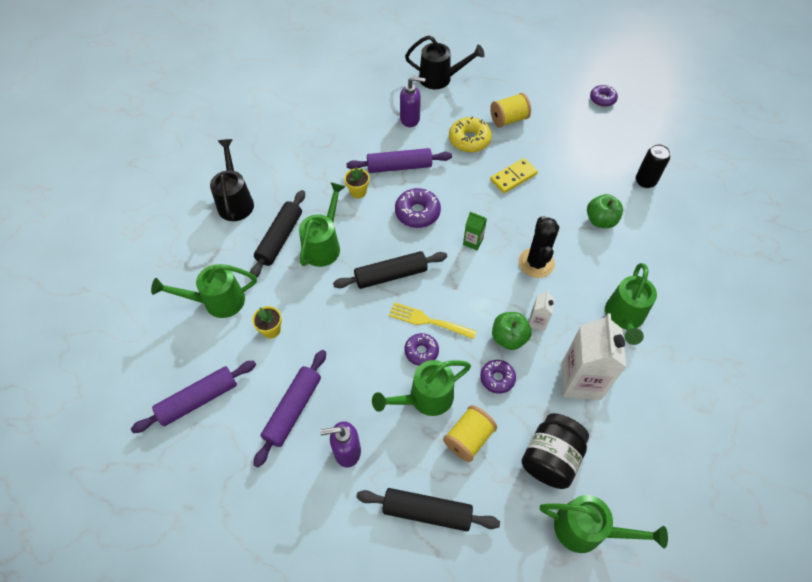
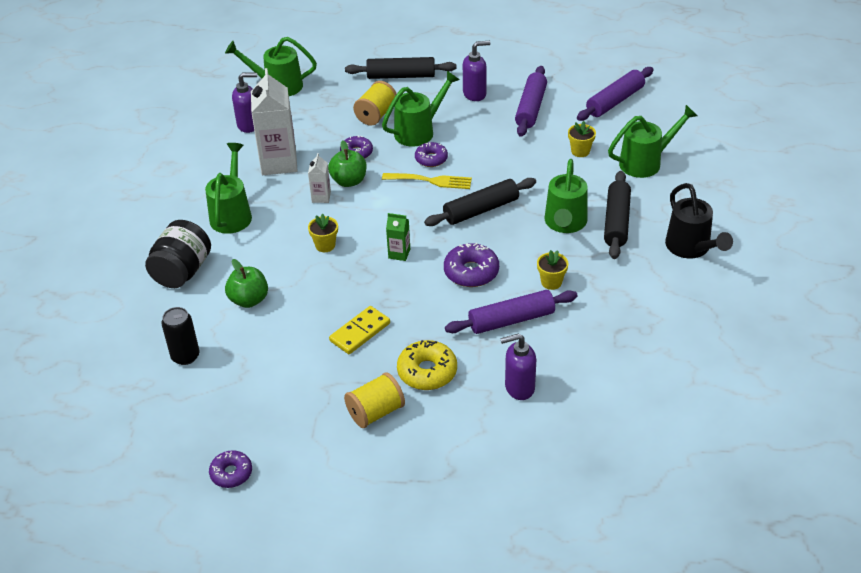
camera: 170 degrees right, 15 degrees down
black watering can [405,35,485,89] -> none
black cactus [518,216,559,278] -> yellow flower pot [308,213,338,252]
black jar [522,413,589,489] -> black jar moved to [145,220,211,288]
none -> purple soap dispenser [232,73,257,133]

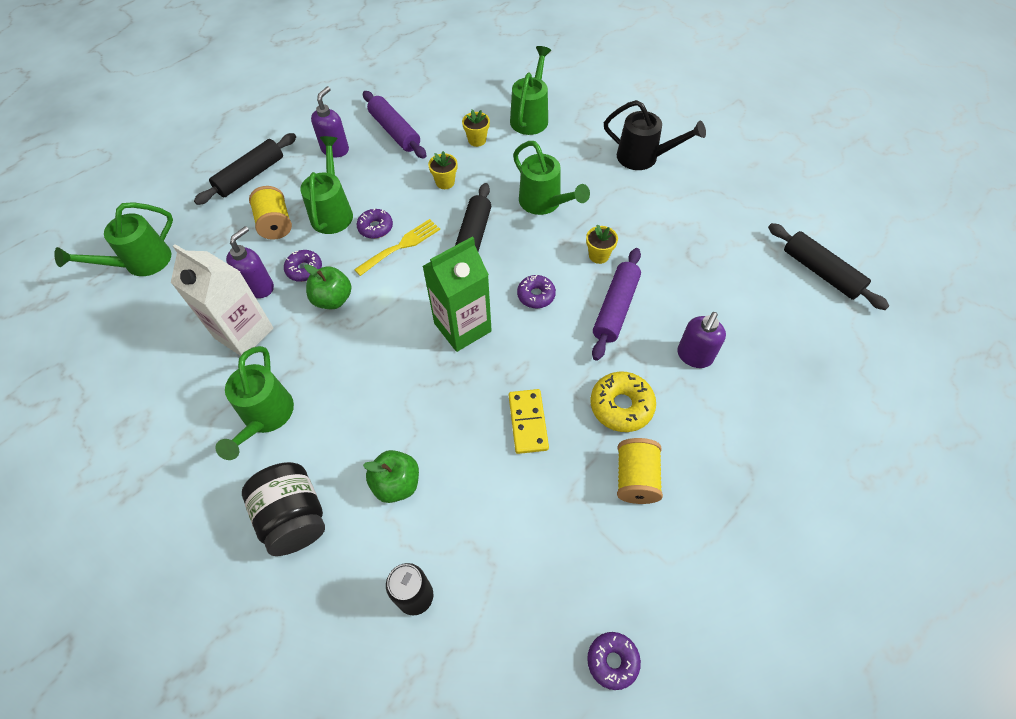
camera: 50 degrees left, 15 degrees up
green watering can [205,143,252,234] -> green watering can turned 135 degrees counterclockwise [215,346,294,460]
purple soap dispenser [232,73,257,133] -> purple soap dispenser moved to [226,226,274,298]
white carton [308,153,331,203] -> none
yellow flower pot [308,213,338,252] -> yellow flower pot moved to [428,151,458,189]
green carton [386,213,410,261] -> green carton [422,236,492,352], size x2.12
purple donut [444,243,499,287] -> purple donut [517,275,556,308], size x0.66
purple rolling pin [577,67,654,121] -> none
black rolling pin [604,171,631,259] -> black rolling pin moved to [768,223,889,310]

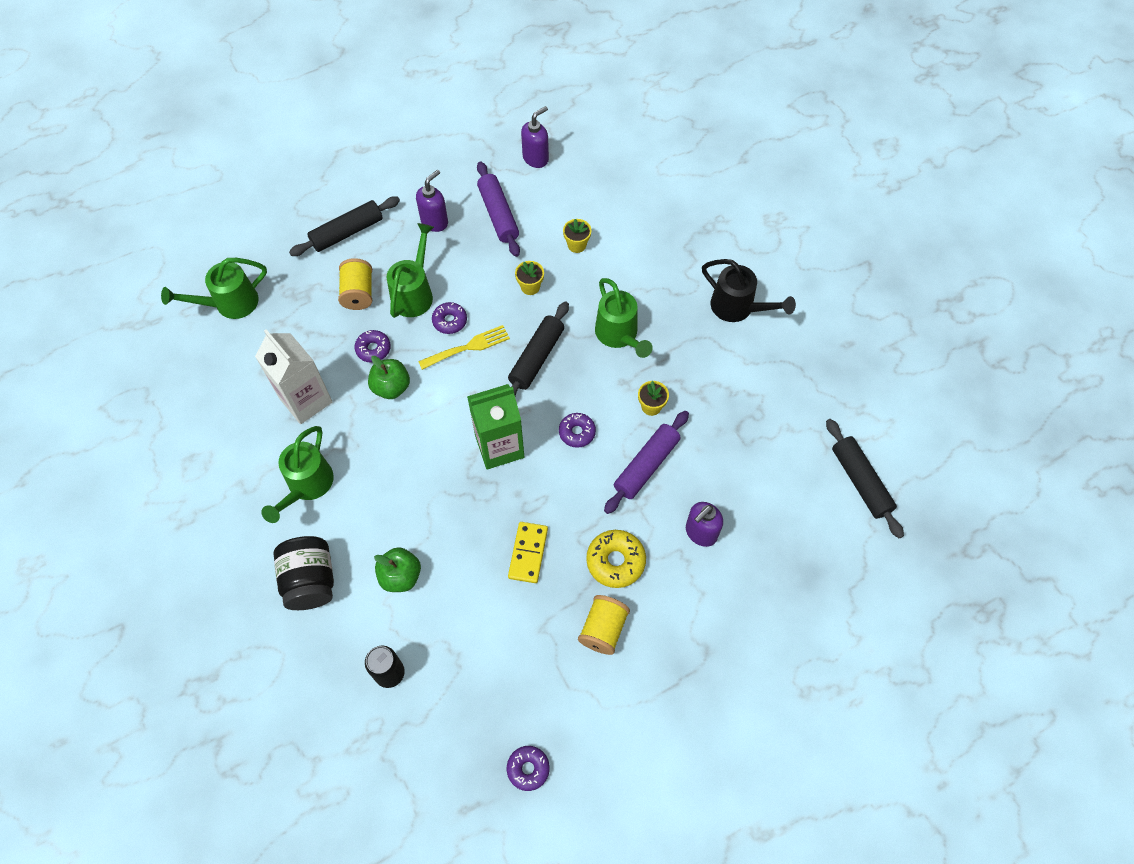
camera: 15 degrees right, 5 degrees up
purple soap dispenser [226,226,274,298] -> purple soap dispenser moved to [521,106,549,168]
green watering can [510,46,551,135] -> none

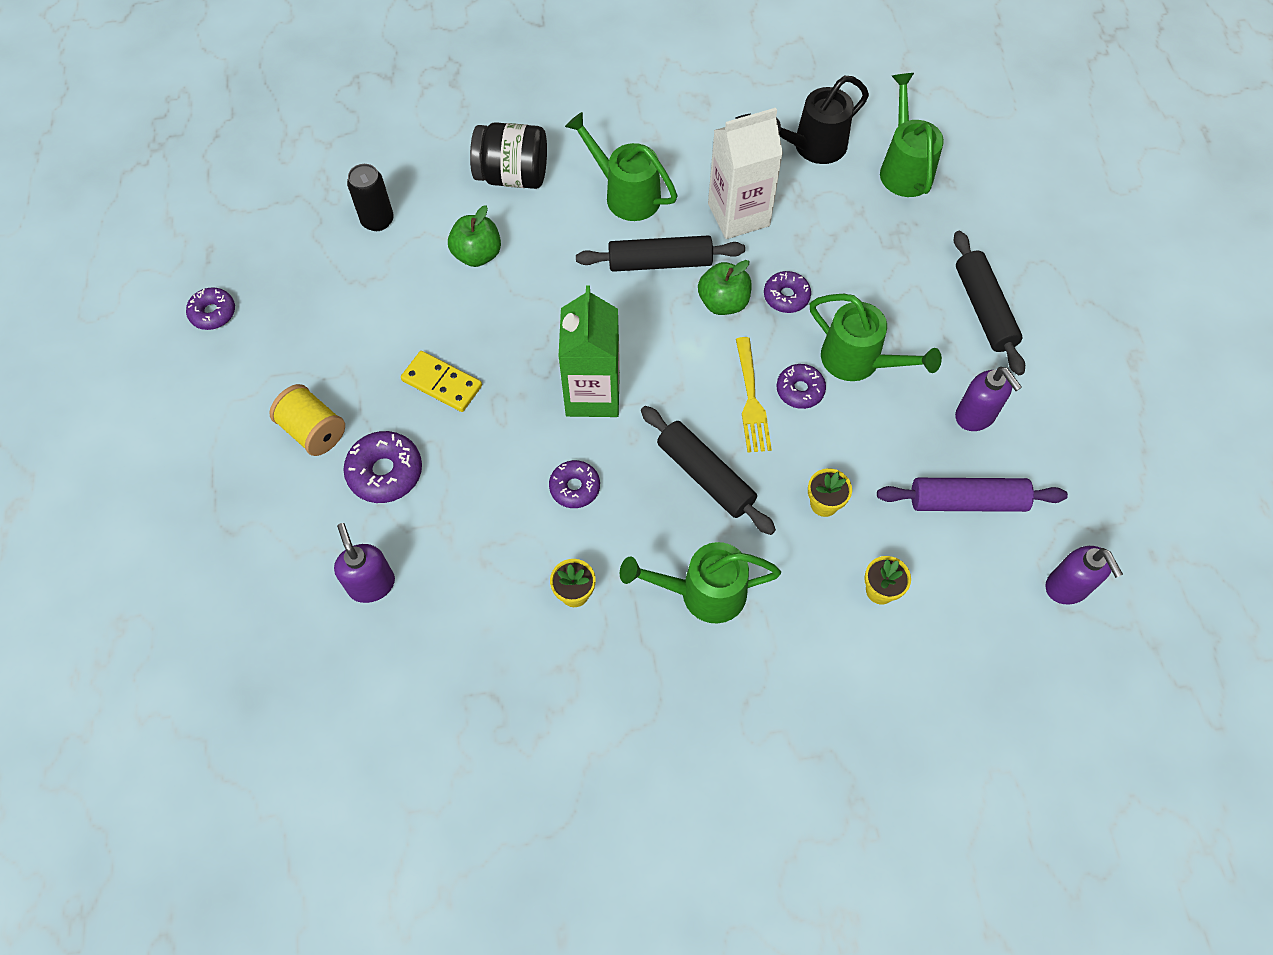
camera: 110 degrees right, 0 degrees up
yellow spool [338,258,372,310] -> none
yellow donut [586,530,646,588] -> purple donut [344,431,422,503]
purple rolling pin [604,411,689,514] -> none
black watering can [702,259,796,322] -> black watering can moved to [776,76,869,164]
black rolling pin [826,419,904,538] -> black rolling pin moved to [576,235,745,272]

